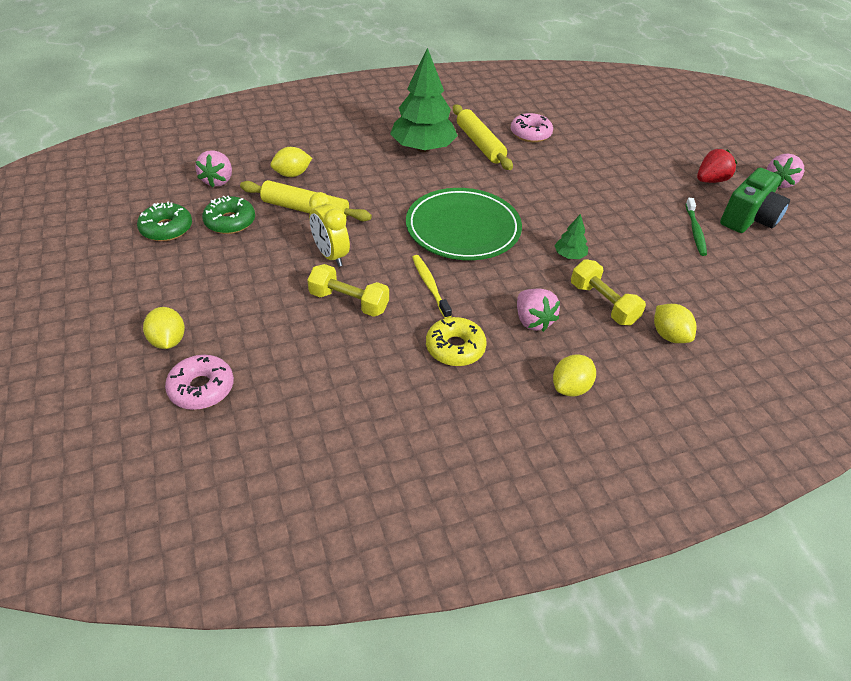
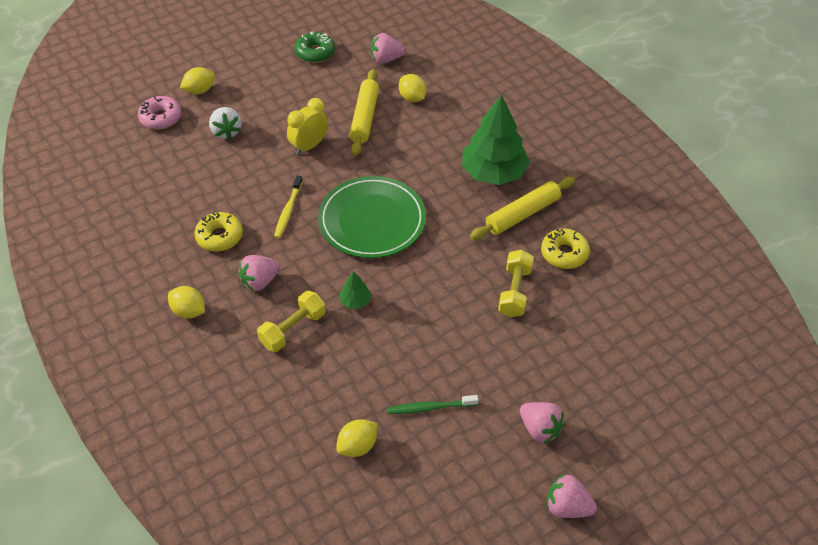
camera: 80 degrees right, 5 degrees up
green donut [202,196,255,234] -> none
yellow dumbbell [307,264,389,317] -> yellow dumbbell moved to [498,250,534,317]
yellow toothbrush [412,255,452,318] -> yellow toothbrush turned 135 degrees clockwise [274,175,303,238]
pink donut [511,113,553,142] -> yellow donut [541,229,590,269]
yellow lemon [654,304,697,343] -> yellow lemon moved to [336,419,378,457]
red strawberry [697,149,737,183] -> pink strawberry [520,402,565,444]
green camera [720,168,790,233] -> none
none -> white strawberry [209,107,242,140]

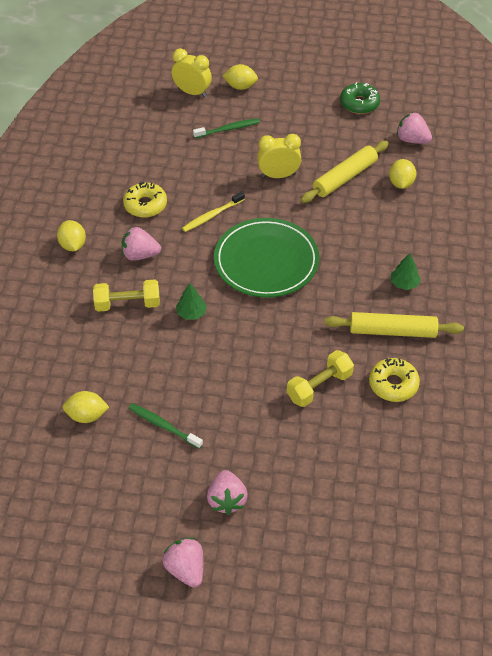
camera: 40 degrees right, 0 degrees up
pink donut [138,96,182,129] -> yellow clock [172,49,212,97]
white strawberry [209,107,242,140] -> green toothbrush [193,118,260,138]
green tree [461,94,530,185] -> green tree [391,253,421,290], size x0.43

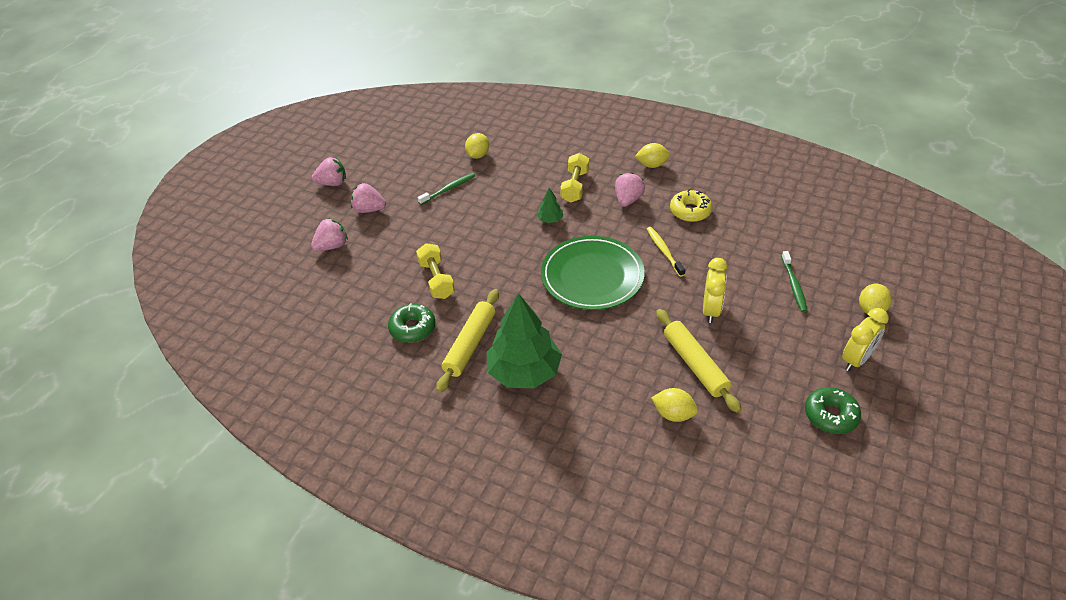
camera: 110 degrees right, 5 degrees down
yellow clock [172,49,212,97] -> yellow clock moved to [842,308,889,371]
yellow donut [369,358,420,402] -> green donut [388,303,436,343]
green tree [391,253,421,290] -> green tree [486,293,562,388], size x2.33
pink strawberry [397,112,432,144] -> pink strawberry moved to [311,218,348,251]

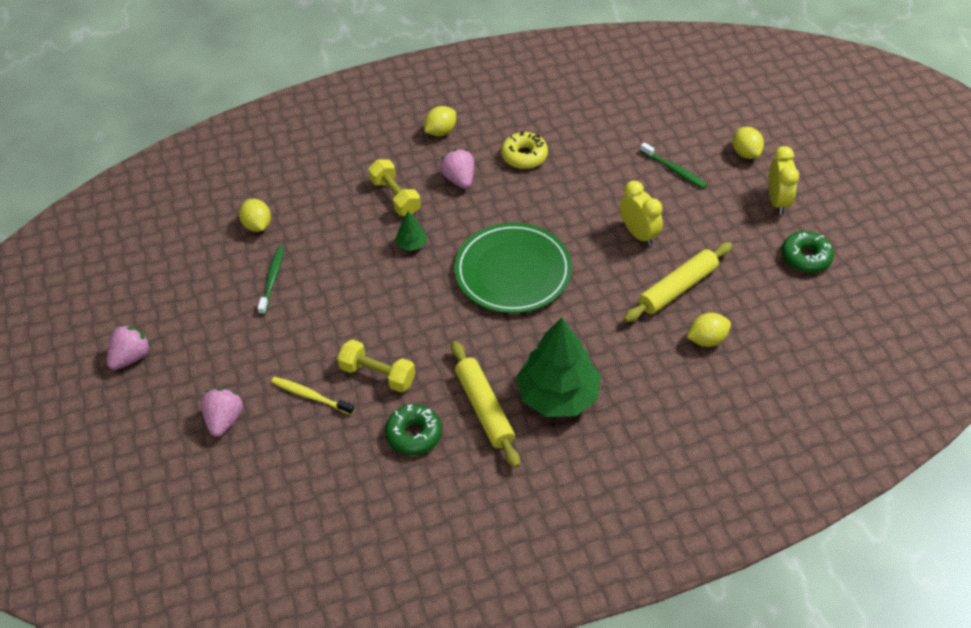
camera: 45 degrees left, 5 degrees up
pink strawberry [351,183,386,213] -> none
yellow toothbrush [647,227,685,277] -> yellow toothbrush moved to [271,377,354,415]
yellow rolling pin [656,309,742,413] -> yellow rolling pin turned 60 degrees counterclockwise [624,242,732,322]

